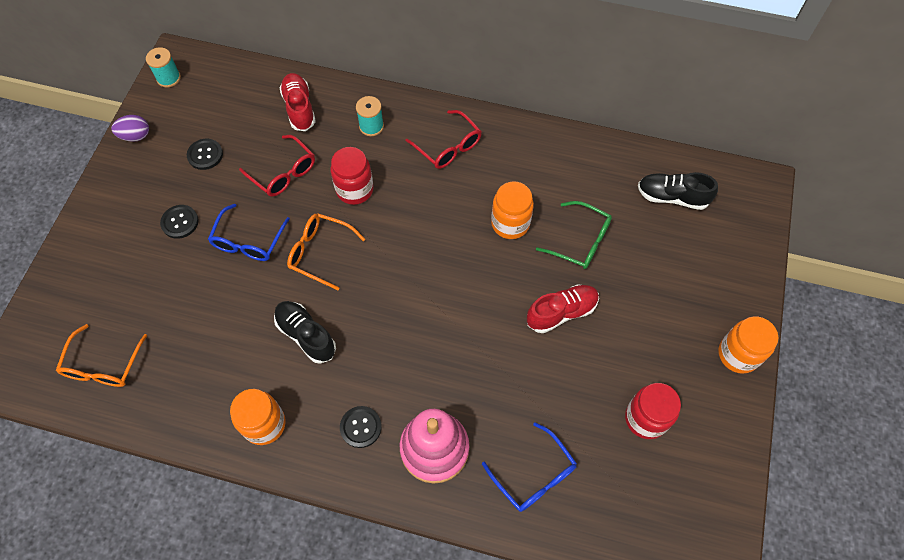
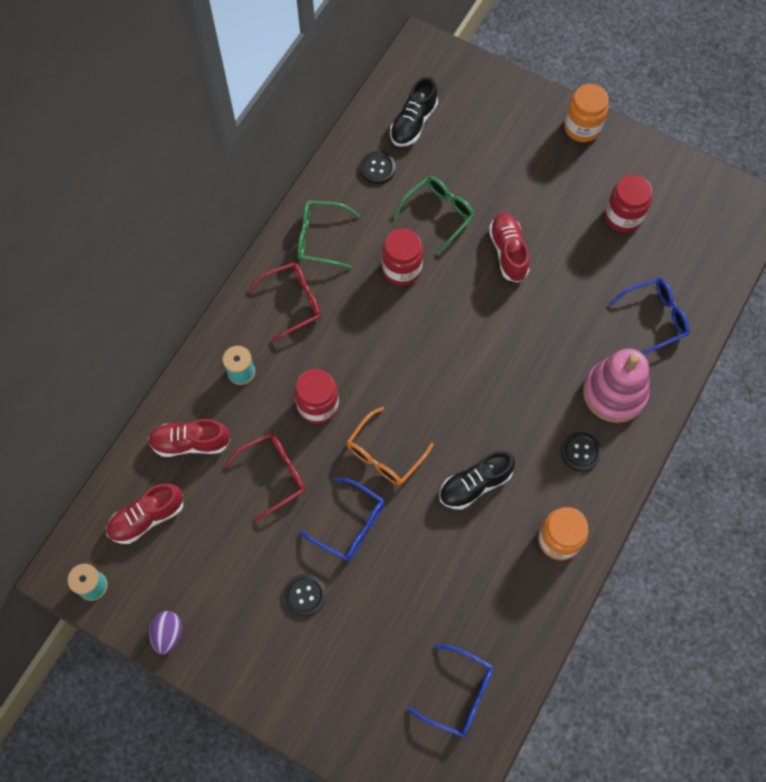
camera: 75 degrees left, 5 degrees up
orange glasses [56,324,147,387] -> blue glasses [407,644,493,737]
black button [187,139,223,170] -> black button moved to [360,151,396,184]
orange jar [491,181,534,239] -> red jar [382,229,423,286]
none -> red shoe [106,484,183,544]
none -> green glasses [298,200,360,269]

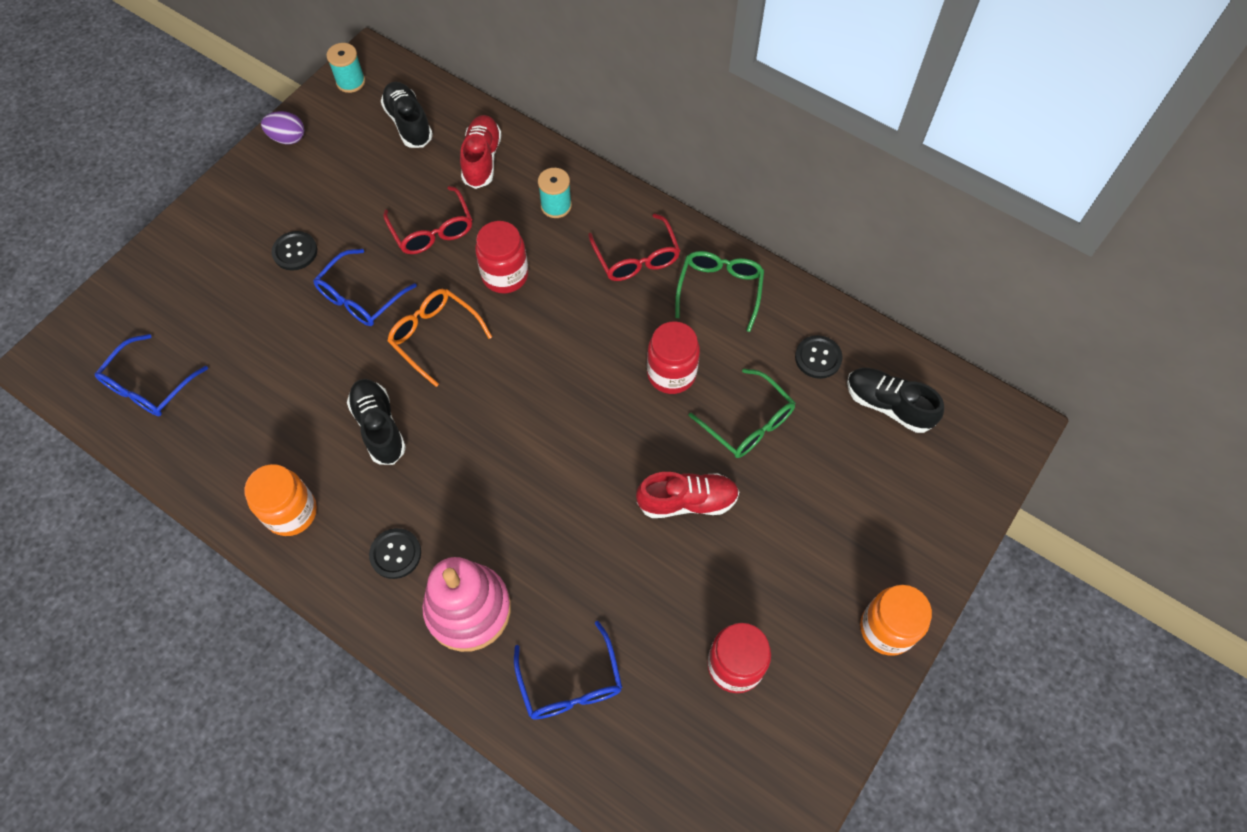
camera: 95 degrees right, 5 degrees down
red shoe [106,484,183,544] -> black shoe [381,82,433,148]

